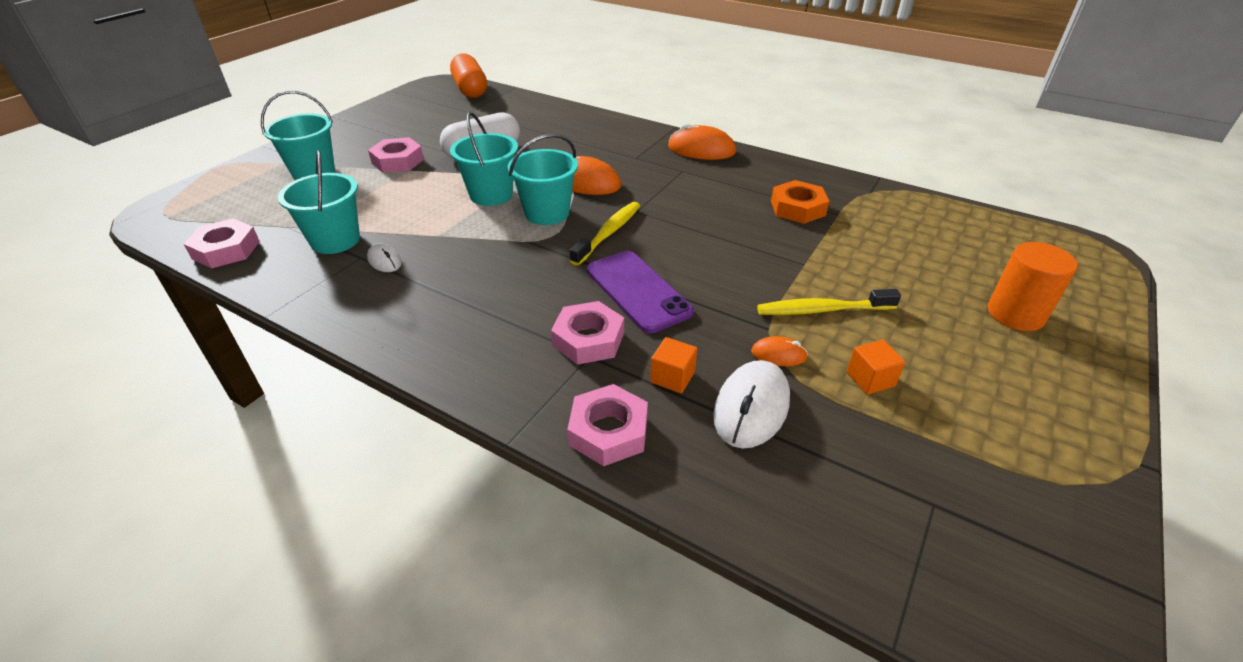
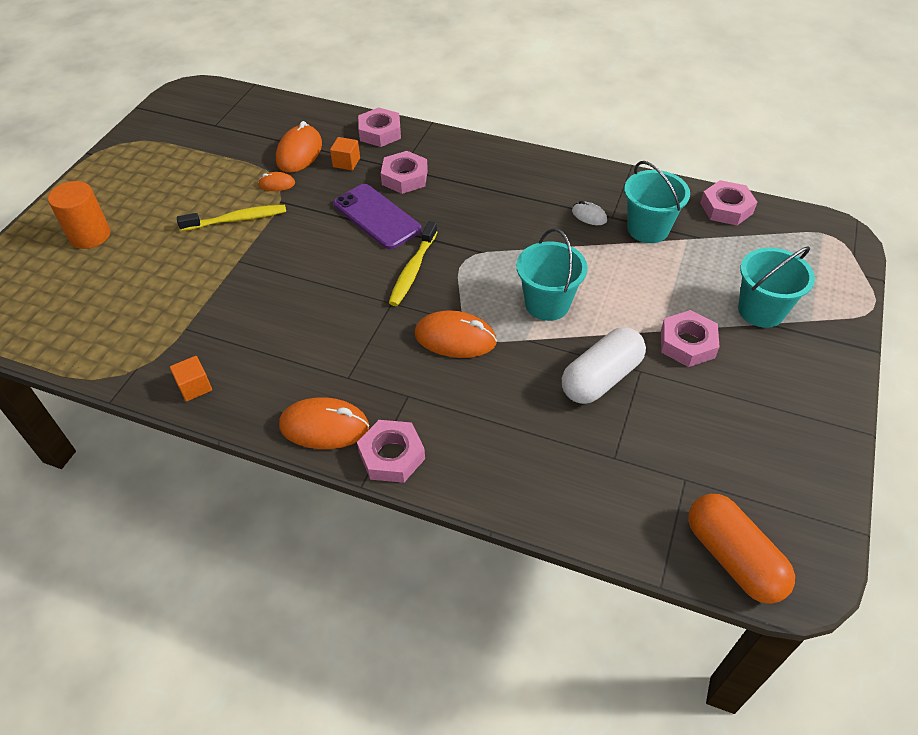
camera: 170 degrees right, 10 degrees up
turquoise bucket [508,134,578,225] -> none
white mouse [713,360,790,449] -> orange mouse [276,121,322,173]
orange nut [771,180,829,224] -> none
orange cube [847,340,905,395] -> orange cube moved to [170,356,212,402]
none -> pink nut [357,420,425,483]

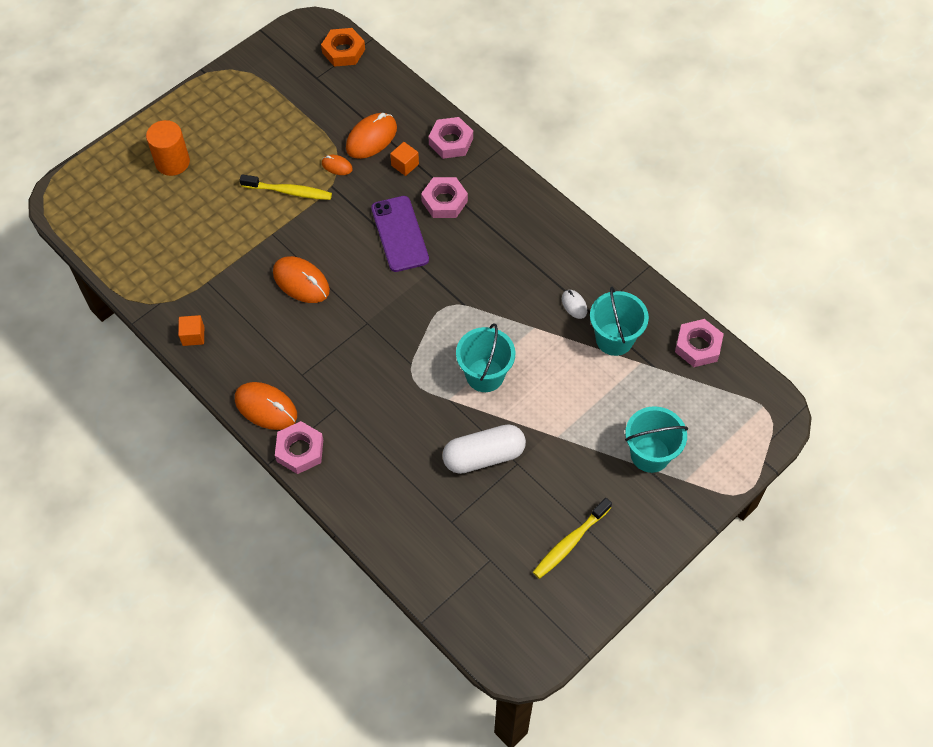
camera: 25 degrees right, 10 degrees up
yellow toothbrush [389,221,438,306] -> yellow toothbrush moved to [533,498,612,579]
orange mouse [415,310,497,358] -> orange mouse moved to [273,256,330,303]
pink nut [661,310,720,367] -> none
orange capsule [688,494,795,604] -> none
none -> orange nut [321,28,365,67]

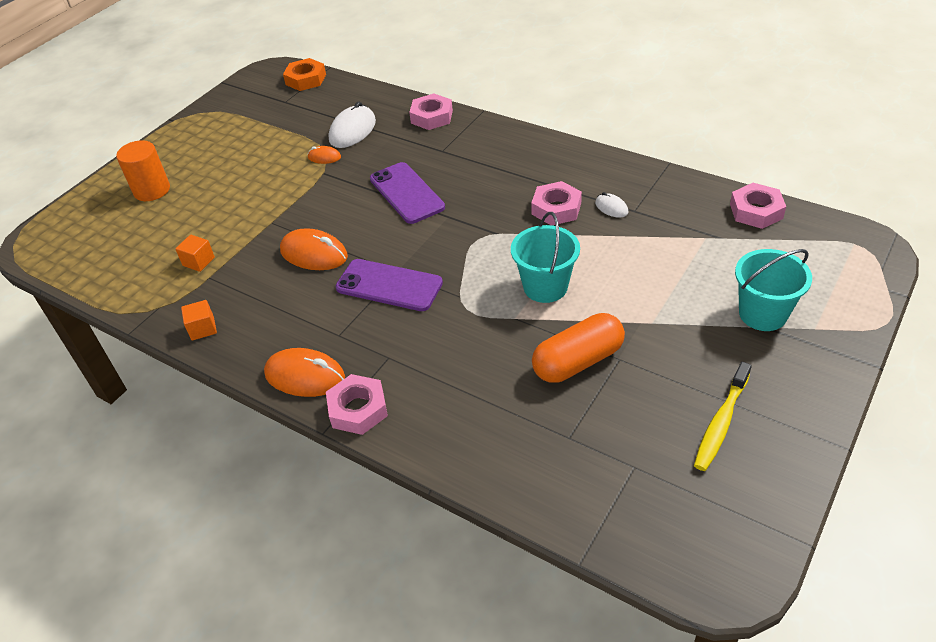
camera: 10 degrees left, 15 degrees down
yellow toothbrush [240,174,332,200] -> none
orange mouse [346,113,397,159] -> white mouse [329,102,376,148]
orange cube [390,142,419,176] -> orange cube moved to [175,235,215,272]
pink nut [421,177,468,218] -> pink nut moved to [531,181,582,225]
white capsule [442,424,526,474] -> orange capsule [532,313,625,383]
turquoise bucket [590,287,649,356] -> none
none -> purple phone [336,259,443,311]

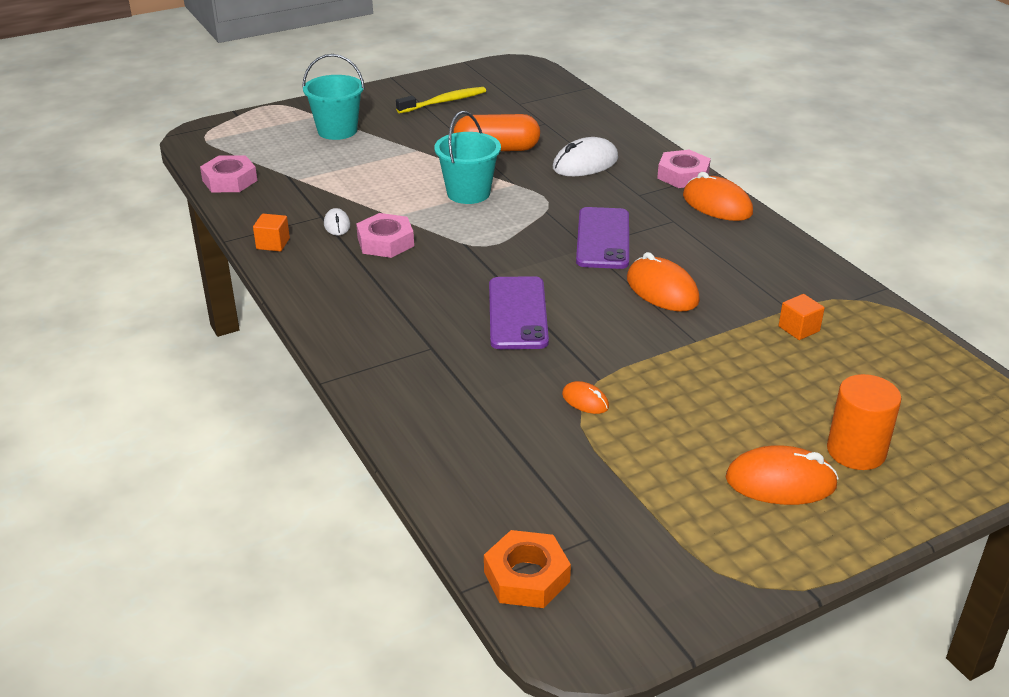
camera: 155 degrees left, 10 degrees down
orange cube [181,300,217,341] -> orange cube moved to [253,214,290,252]
white mouse [329,102,376,148] -> white mouse moved to [553,137,618,176]
purple phone [336,259,443,311] -> purple phone turned 45 degrees clockwise [576,207,629,269]
pink nut [409,94,453,130] -> none
none -> orange mouse [726,445,839,505]

